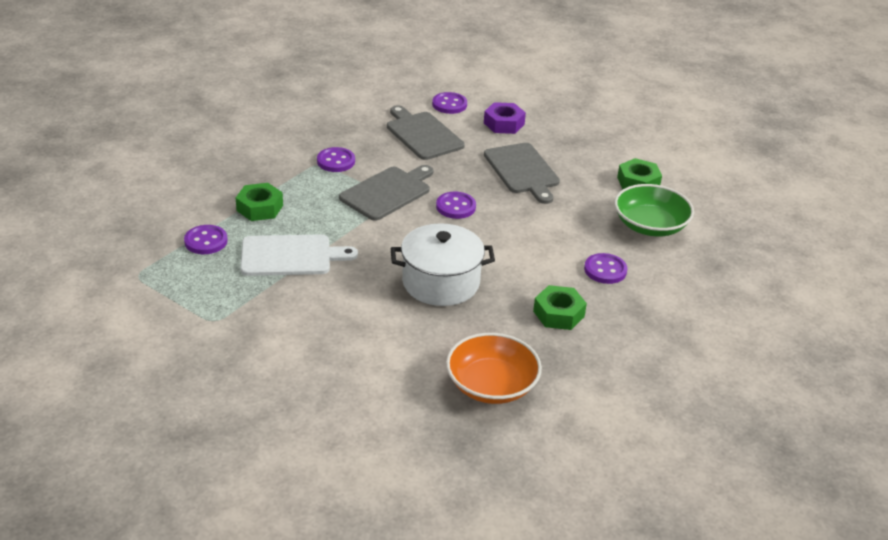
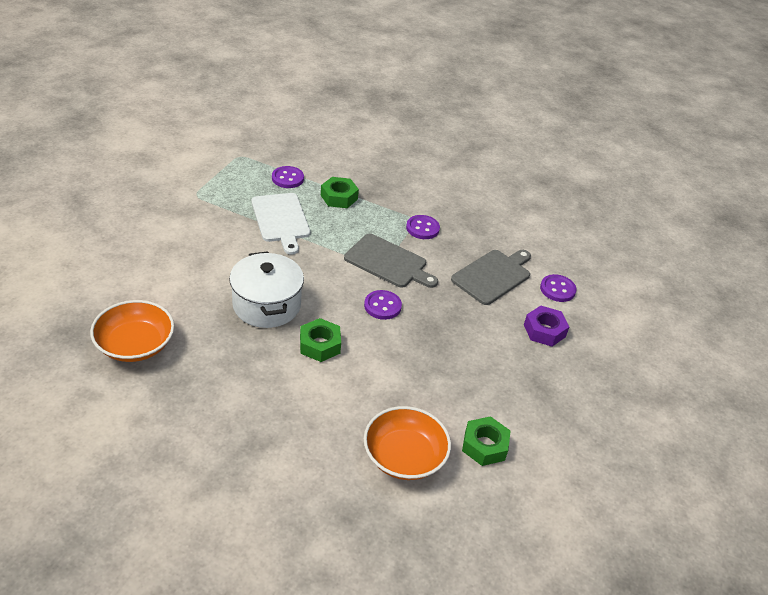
camera: 75 degrees right, 5 degrees up
grey cutting board [484,143,560,204] -> none
green nut [533,285,587,330] -> green nut moved to [300,318,341,362]
purple button [584,253,627,284] -> none
green bowl [614,184,694,237] -> orange bowl [364,406,451,480]

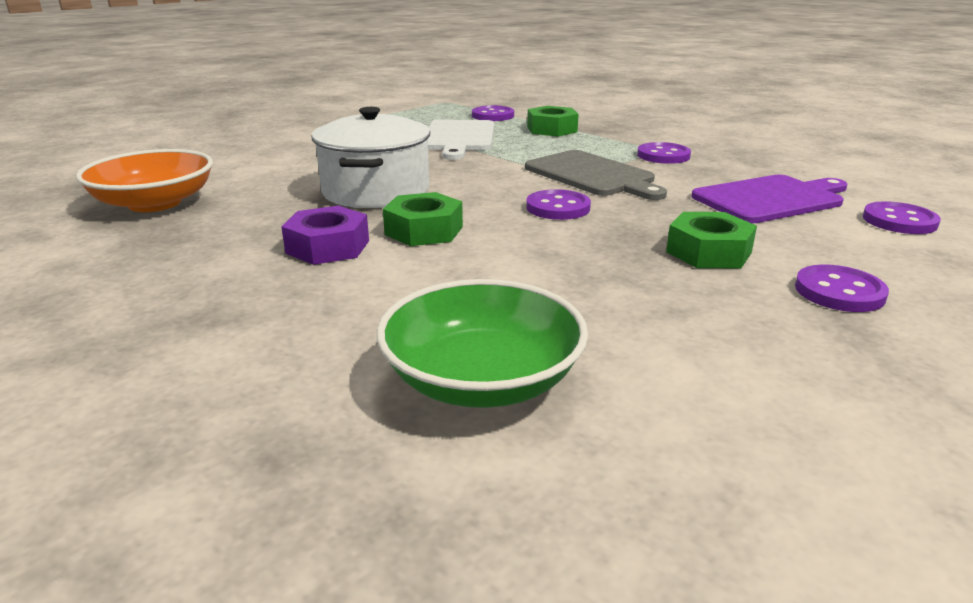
camera: 25 degrees right, 15 degrees down
orange bowl [364,406,451,480] -> green bowl [377,279,588,408]
grey cutting board [451,250,531,305] -> purple cutting board [691,175,848,223]
green nut [462,416,511,466] -> green nut moved to [666,212,757,269]
purple nut [524,306,569,346] -> purple nut moved to [281,206,369,265]
none -> purple button [795,265,889,312]

